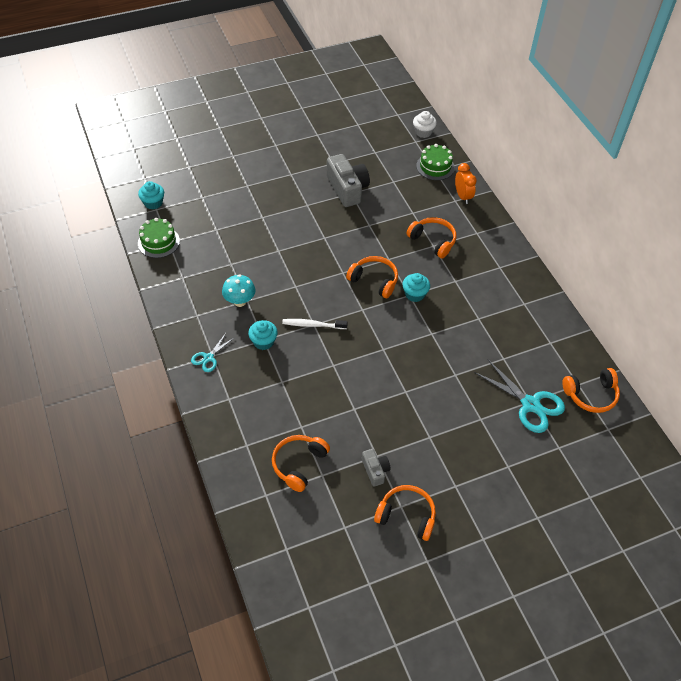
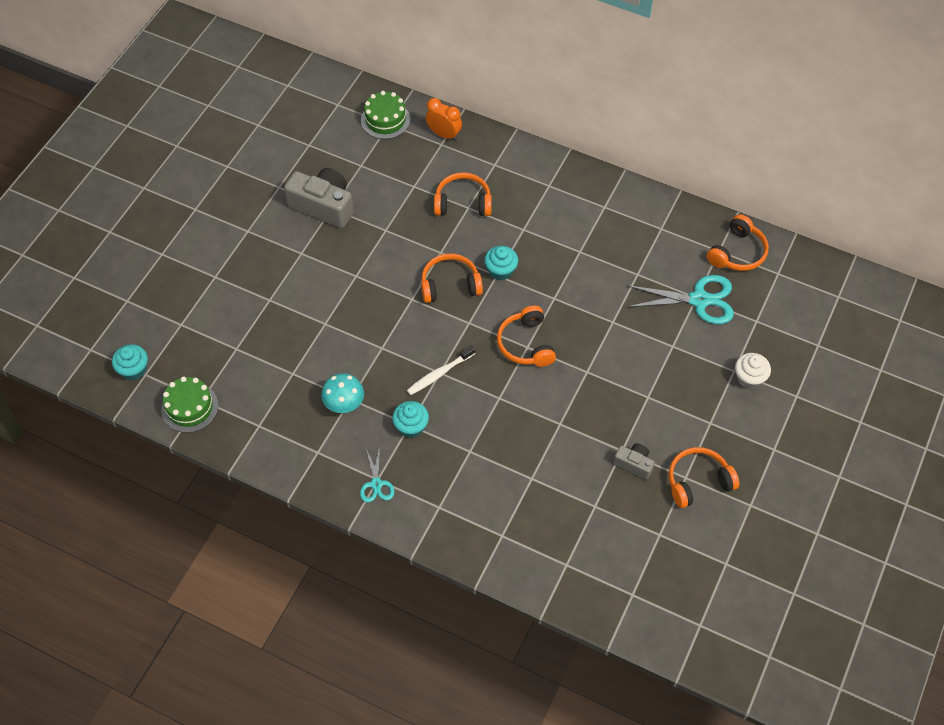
camera: 40 degrees left, 5 degrees up
orange headphones [272,435,330,492] -> orange headphones moved to [497,305,556,367]
white cupcake [413,111,437,138] -> white cupcake moved to [735,353,771,389]

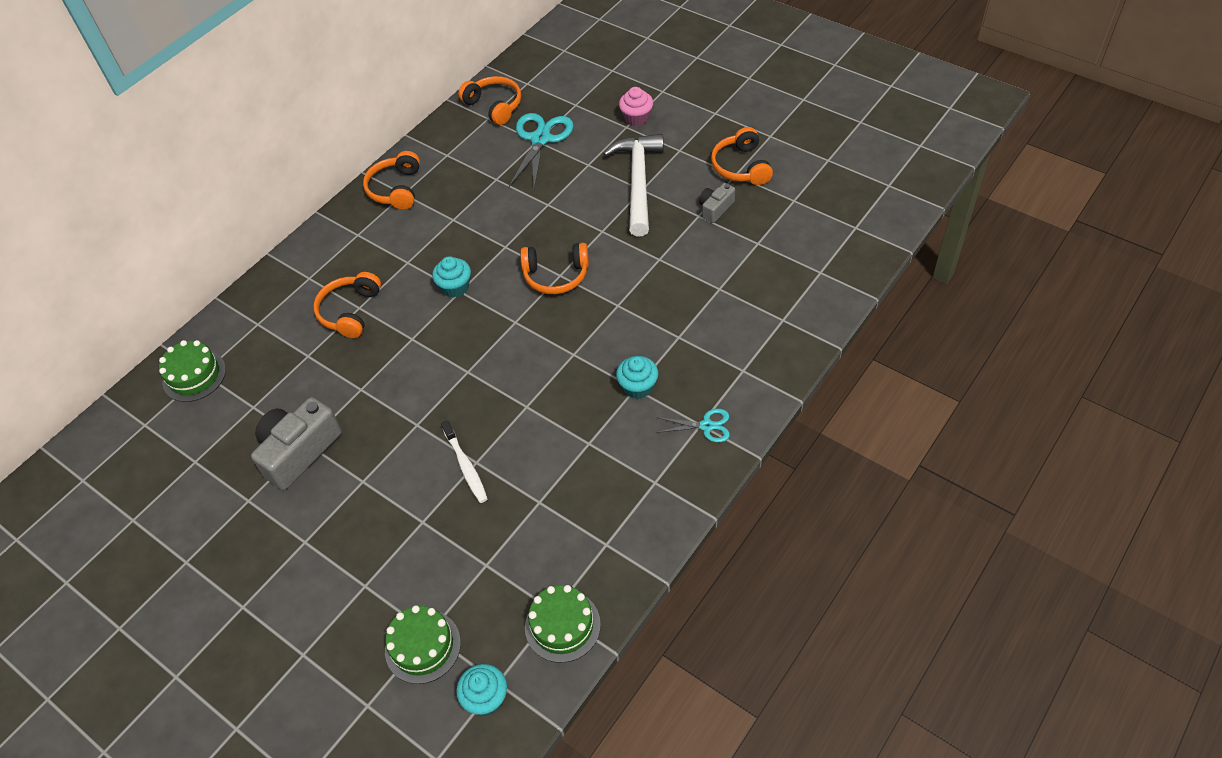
camera: 75 degrees left, 5 degrees down
turquoise mushroom [321,373,364,413] -> none
white toothbrush [407,345,476,395] -> white toothbrush moved to [441,420,488,503]
orange headphones [421,253,483,303] -> orange headphones moved to [363,151,420,210]
orange clock [426,98,462,141] -> none
white cupcake [735,353,771,389] -> pink cupcake [619,87,653,126]
none -> green cake [385,605,461,684]
none -> white hammer [603,134,664,237]

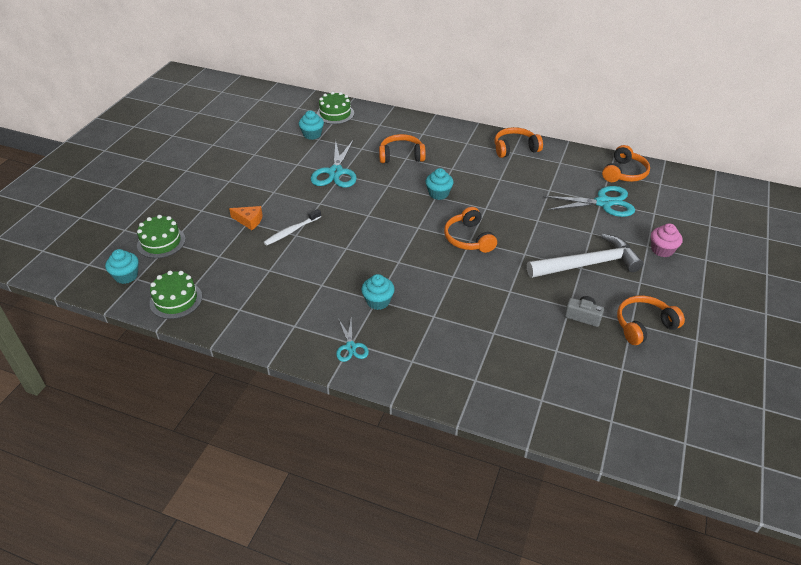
camera: 70 degrees right, 10 degrees down
grey camera [251,397,342,490] -> none
none -> orange cheese [229,206,263,230]
none -> turquoise cupcake [299,110,324,140]
none -> turquoise scissors [311,139,357,188]

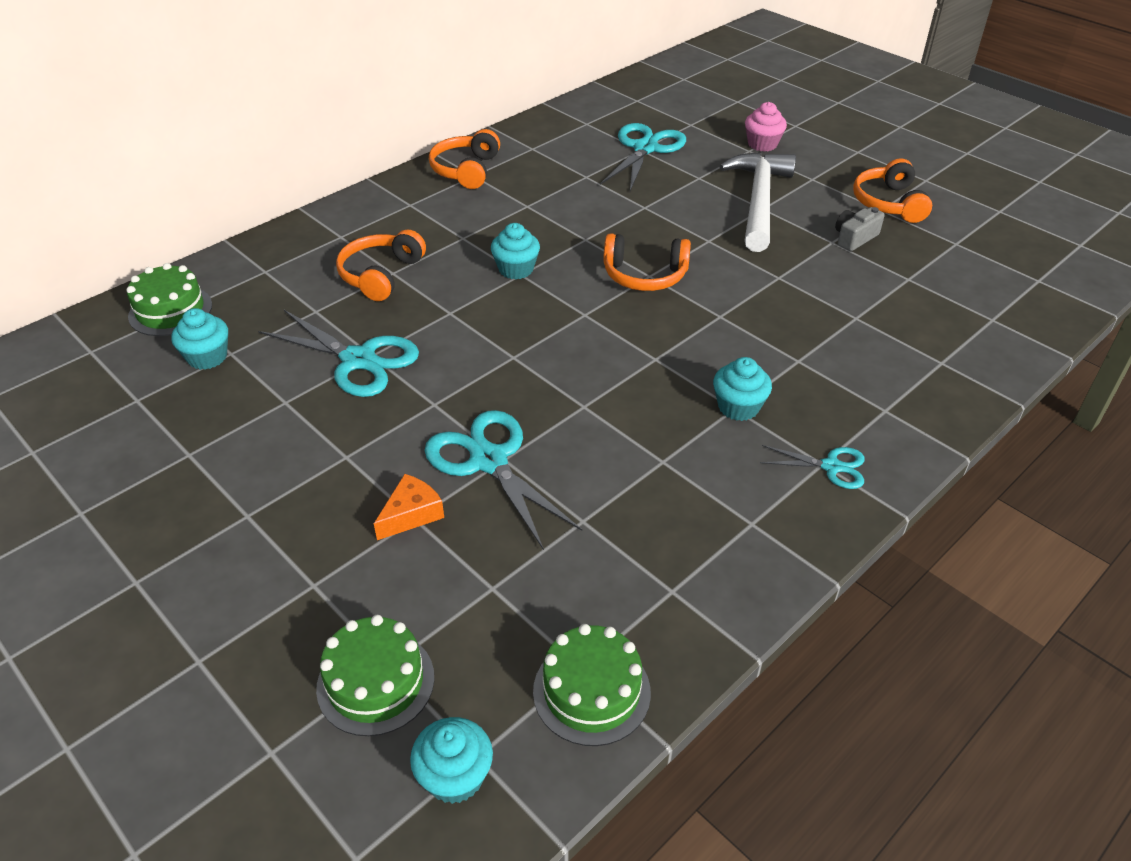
camera: 65 degrees left, 0 degrees up
white toothbrush [264,209,321,246] -> turquoise scissors [424,410,582,550]
orange headphones [602,145,650,182] -> none

